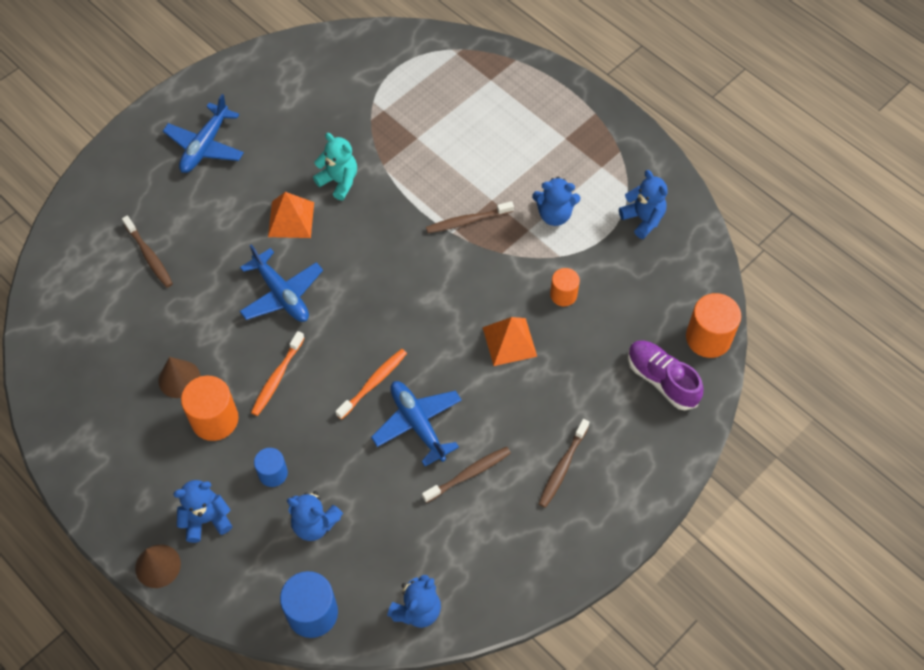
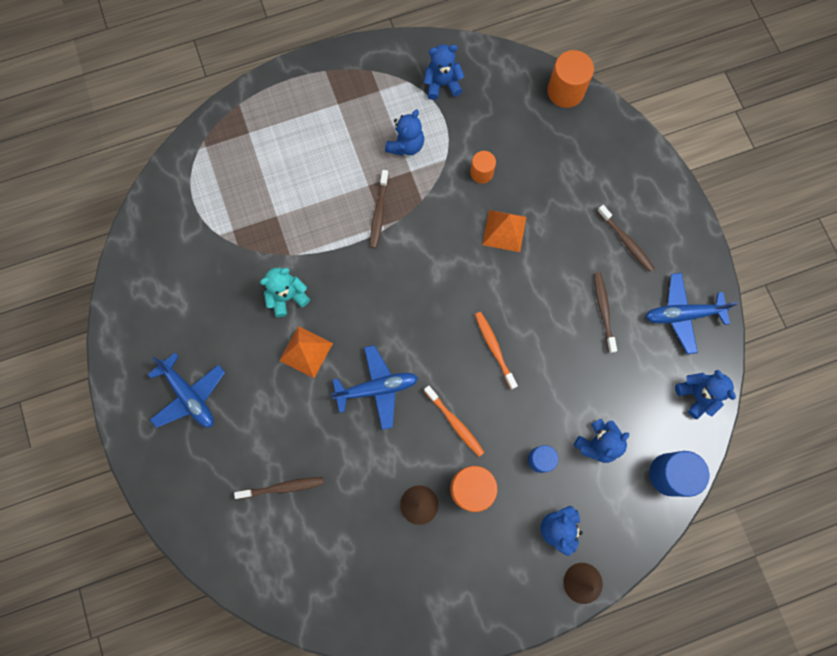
camera: 65 degrees left, 15 degrees up
blue plane [371,381,462,466] -> blue plane moved to [645,273,738,354]
purple shoe [628,340,704,410] -> none

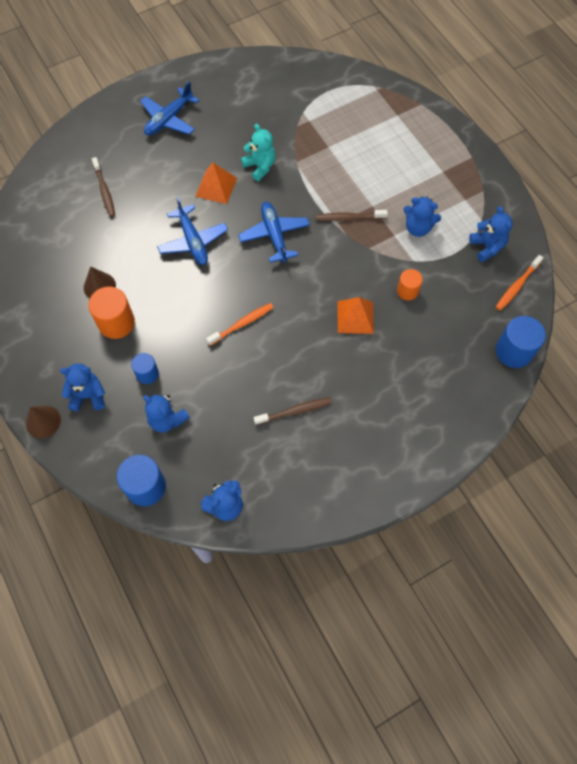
camera: 80 degrees right, 10 degrees down
orange toothbrush [424,386,484,457] -> orange toothbrush moved to [496,255,544,311]
orange cylinder [547,50,594,108] -> blue cylinder [496,316,546,368]
brown toothbrush [597,205,654,272] -> none
blue plane [645,273,738,354] -> blue plane moved to [238,202,310,263]

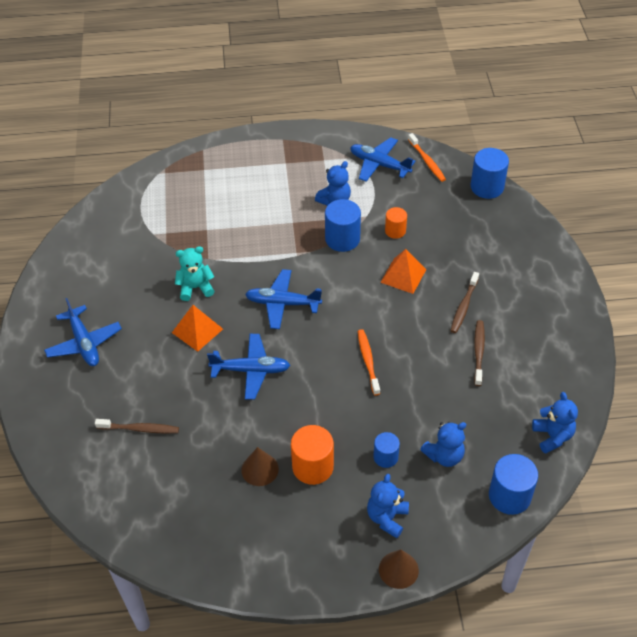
camera: 65 degrees left, 15 degrees down
brown toothbrush [316,210,388,221] -> brown toothbrush moved to [450,272,479,333]
blue teddy bear [469,206,512,262] -> blue plane [350,137,415,182]
none -> blue cylinder [325,199,361,252]

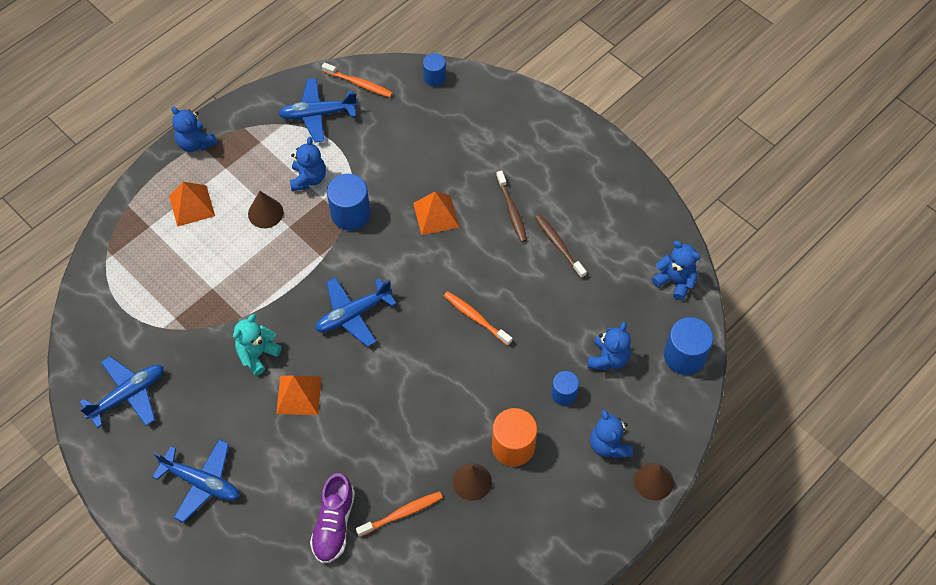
camera: 40 degrees left, 10 degrees up
brown toothbrush [95,419,179,434] -> purple shoe [310,473,355,564]
blue plane [207,334,290,400] -> blue plane moved to [80,356,163,428]
orange cylinder [385,207,407,239] -> none
blue cylinder [470,148,509,199] -> blue cylinder [423,53,446,87], size x0.60
none -> orange pyramid [169,182,215,227]
none -> blue teddy bear [171,107,218,152]
none -> brown cone [248,191,284,228]
none -> orange toothbrush [356,491,443,537]

